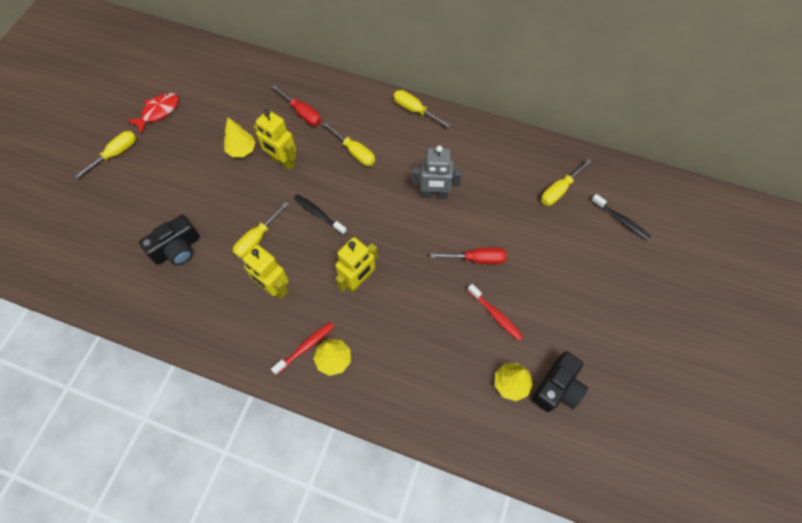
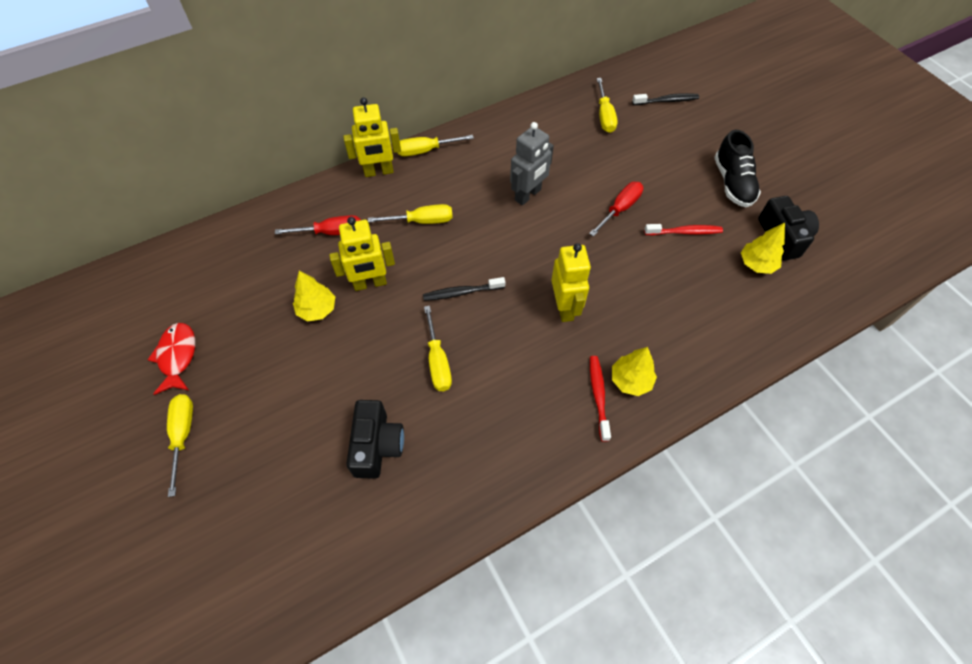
camera: 50 degrees left, 5 degrees down
yellow robot [241,245,289,299] -> yellow robot moved to [343,97,401,177]
none -> black shoe [714,130,761,207]

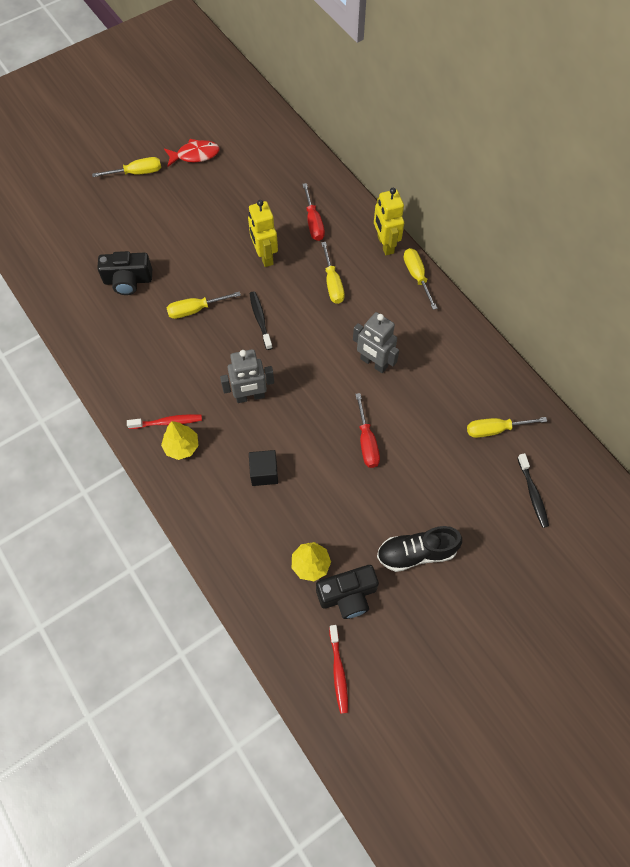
camera: 85 degrees right, 5 degrees up
yellow tree [293,271,335,321] -> none
yellow robot [551,243,591,322] -> grey robot [220,349,274,403]
red screwdriver [589,182,643,236] -> red screwdriver turned 45 degrees clockwise [355,393,380,468]
red toothbrush [644,224,723,235] -> red toothbrush moved to [329,625,348,714]
none -> black cube [249,450,278,486]

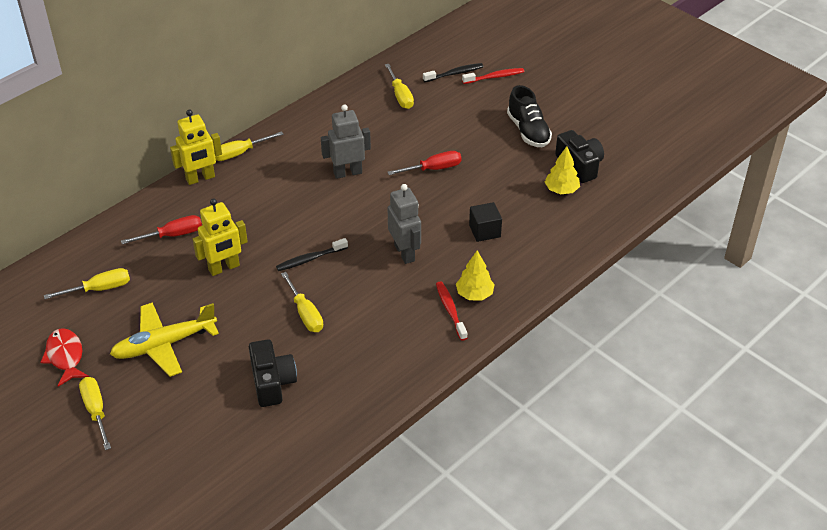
camera: 100 degrees left, 20 degrees down
yellow screwdriver [321,242,345,304] -> yellow screwdriver moved to [44,268,130,299]
red toothbrush [329,625,348,714] -> red toothbrush moved to [462,68,524,84]
grey robot [353,312,399,373] -> grey robot turned 135 degrees counterclockwise [321,104,371,179]
none -> yellow plane [110,302,219,377]

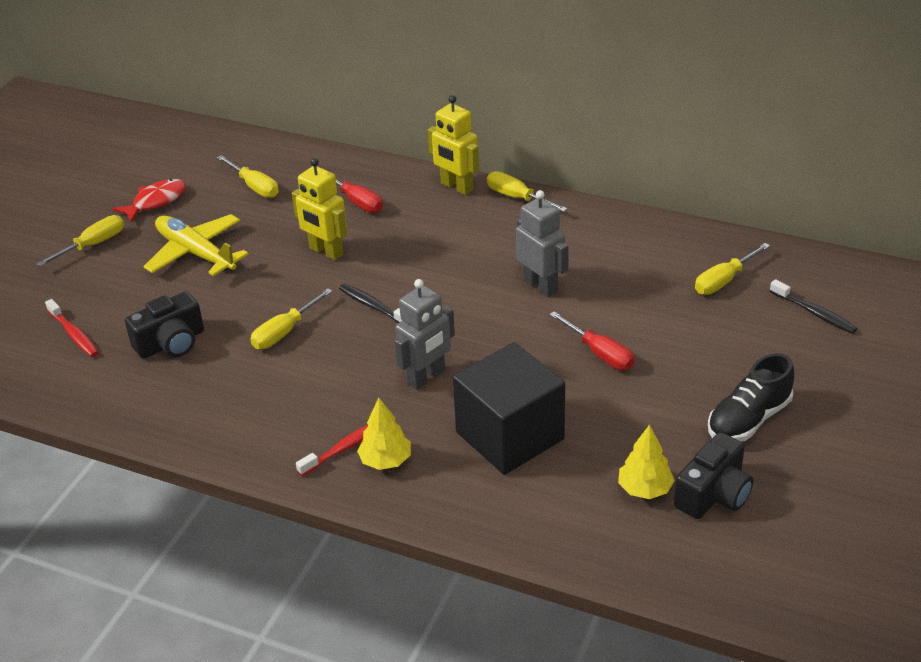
camera: 70 degrees right, 5 degrees down
red toothbrush [462,68,524,84] -> red toothbrush moved to [45,299,98,357]
black cube [469,202,502,242] -> black cube [453,342,565,475], size x2.12

